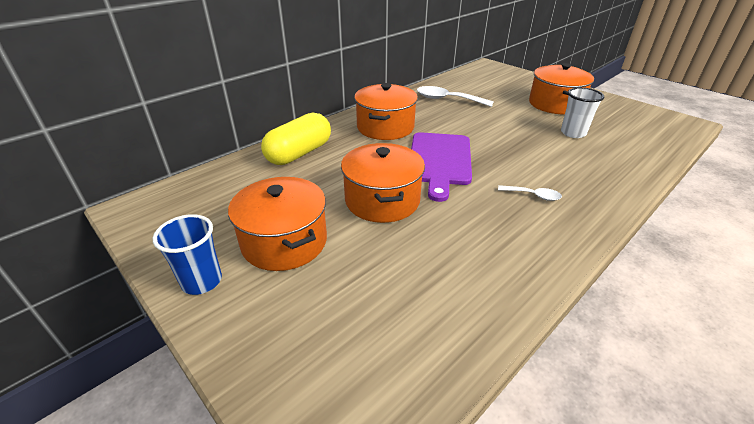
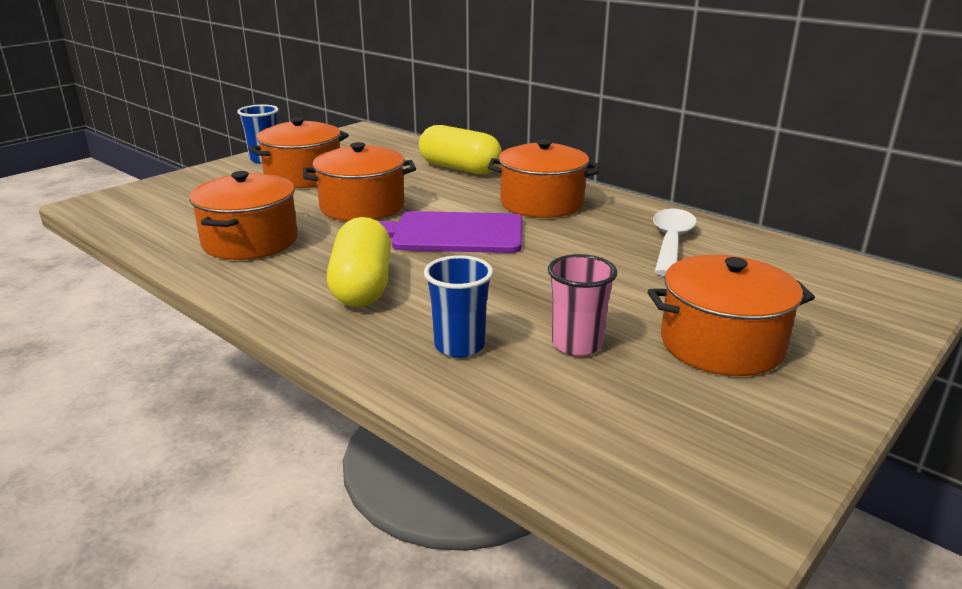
camera: 85 degrees right, 10 degrees down
white spoon [498,185,562,201] -> yellow capsule [327,217,391,307]
white cup [561,87,604,138] -> pink cup [548,254,617,356]
none -> orange pot [189,171,298,260]
none -> blue cup [424,255,493,358]

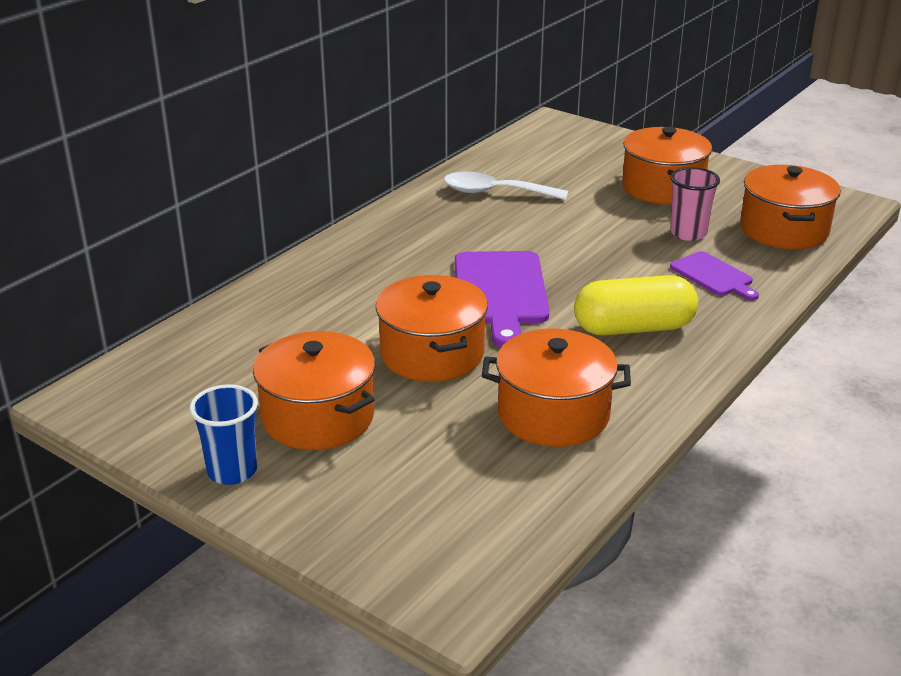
camera: 95 degrees left, 5 degrees up
yellow capsule [419,125,502,175] -> none
blue cup [424,255,493,358] -> purple cutting board [670,251,759,300]
orange pot [488,139,599,218] -> orange pot moved to [740,165,841,249]

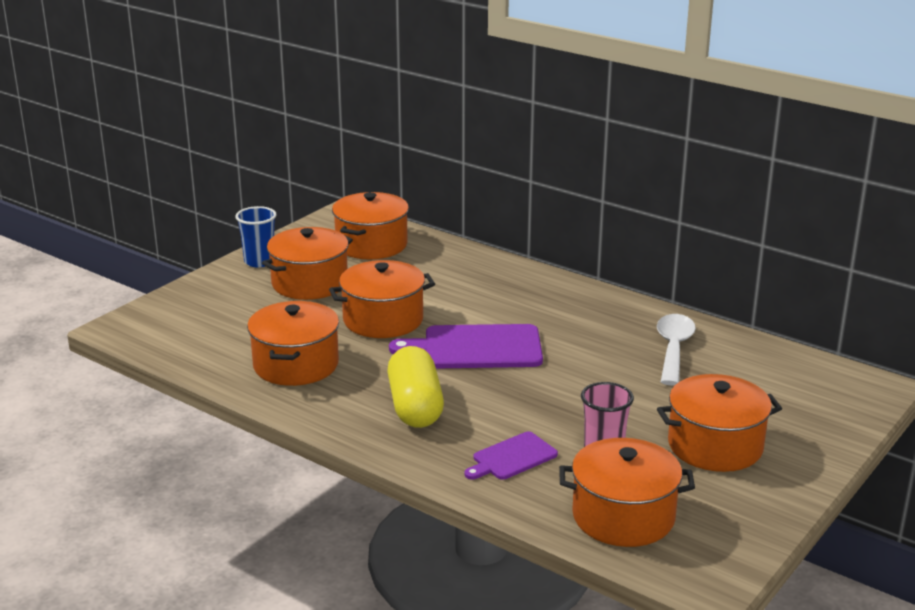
camera: 90 degrees right, 5 degrees down
none -> orange pot [332,192,409,259]

